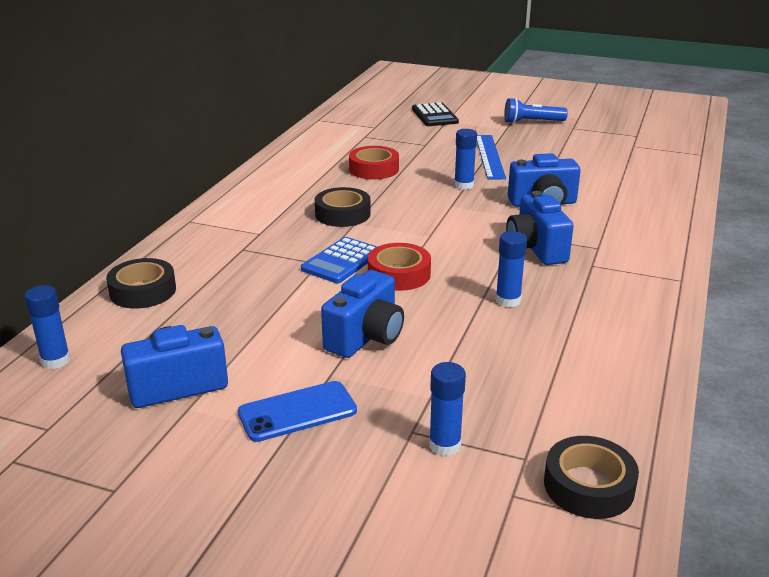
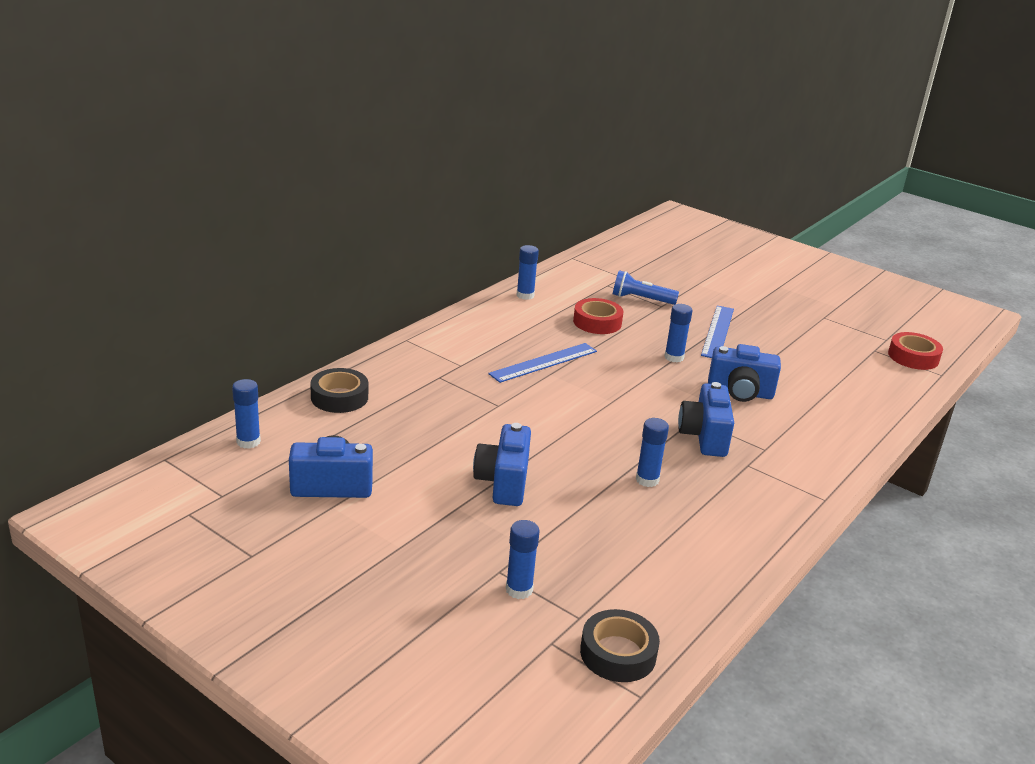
camera: 15 degrees right, 0 degrees up
blue phone [238,381,357,442] -> none
blue calculator [301,237,377,283] -> none
black tape [315,187,371,227] -> blue ruler [488,343,597,383]
blue camera [321,270,404,358] -> blue camera turned 135 degrees clockwise [473,423,531,506]
red tape [368,243,431,291] -> red tape moved to [888,332,943,370]
black calculator [412,102,459,126] -> none
blue flashlight [504,98,568,124] -> blue flashlight moved to [613,270,679,305]
none -> blue glue stick [517,245,539,300]

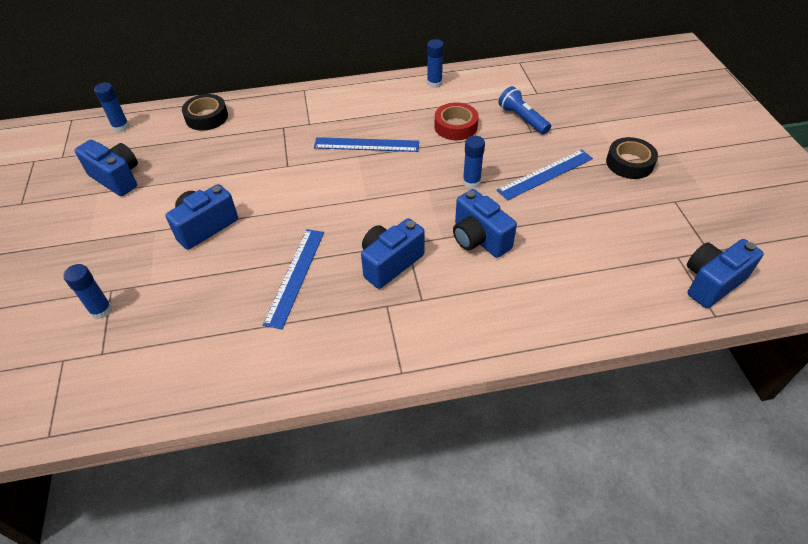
camera: 45 degrees right, 20 degrees up
black tape [580,609,660,682] -> black tape moved to [606,137,658,179]
blue glue stick [636,418,669,487] -> blue ruler [263,229,324,329]
red tape [888,332,943,370] -> blue camera [687,239,764,308]

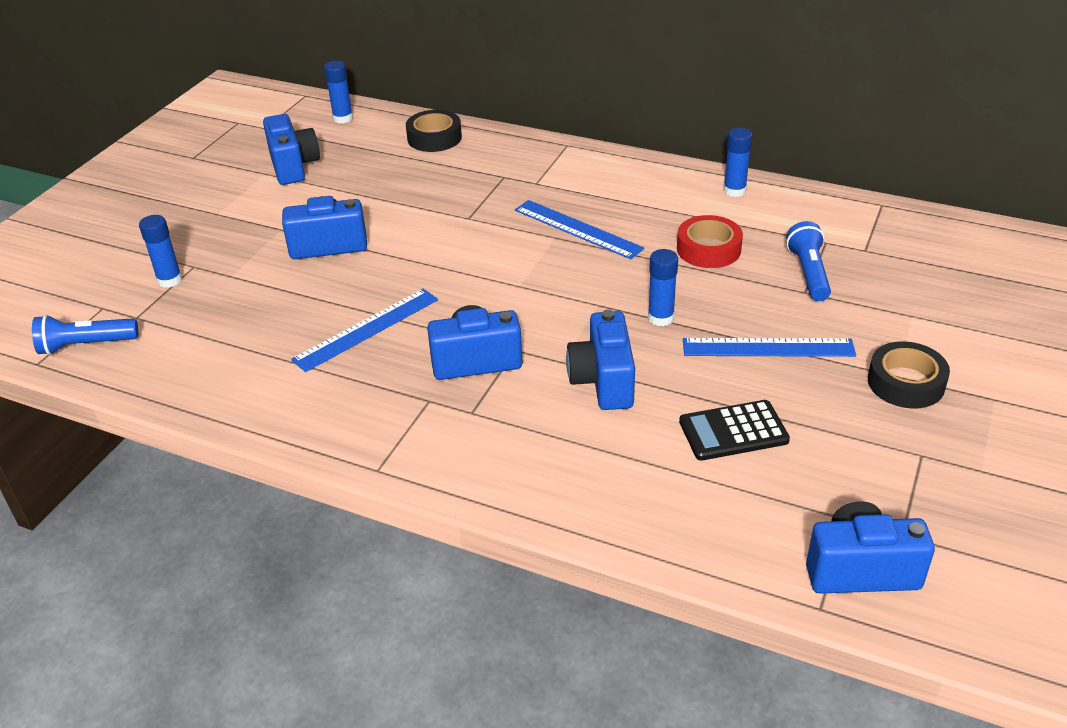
camera: 35 degrees right, 10 degrees down
none -> blue flashlight [32,315,138,355]
none -> black calculator [679,400,790,461]

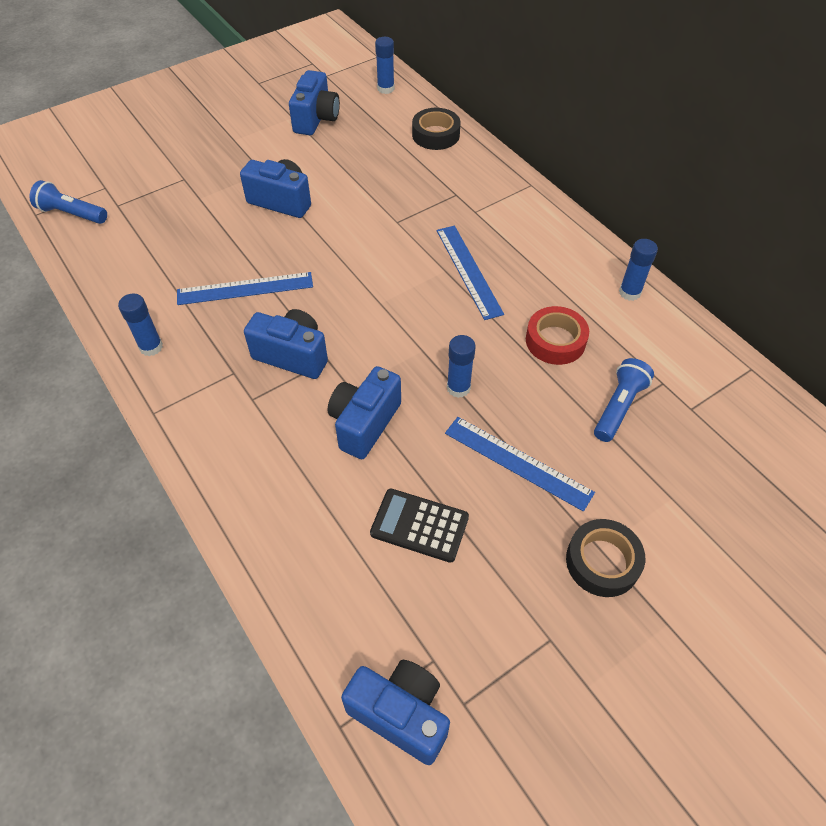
camera: 30 degrees right, 15 degrees up
blue glue stick [139,215,182,288] -> blue glue stick moved to [118,293,163,356]

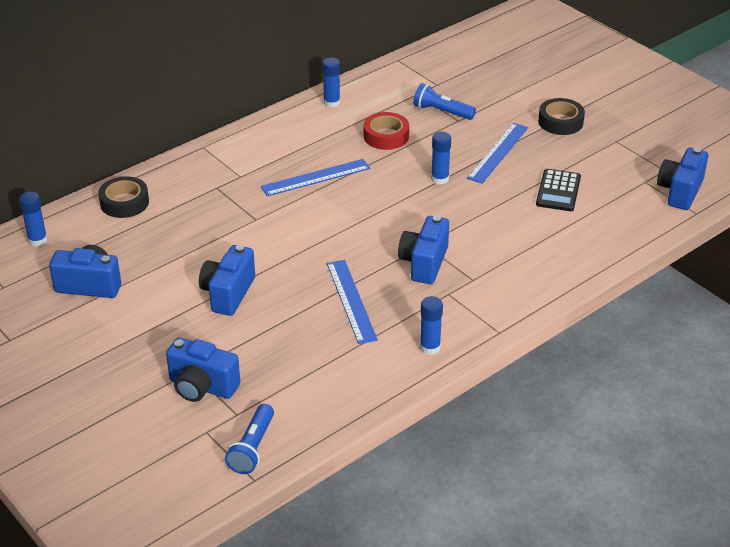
camera: 95 degrees left, 15 degrees down
blue camera [328,366,401,459] -> blue camera moved to [166,337,240,402]

